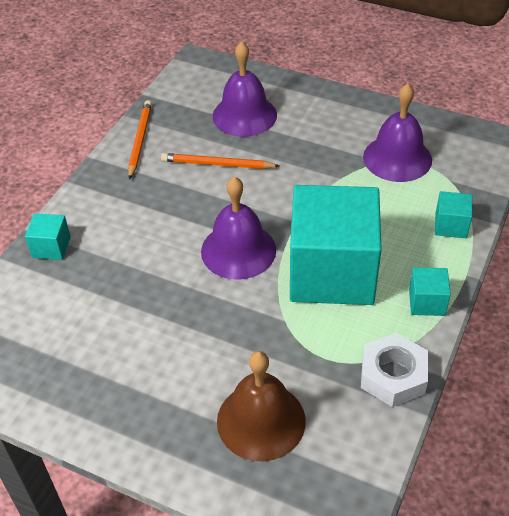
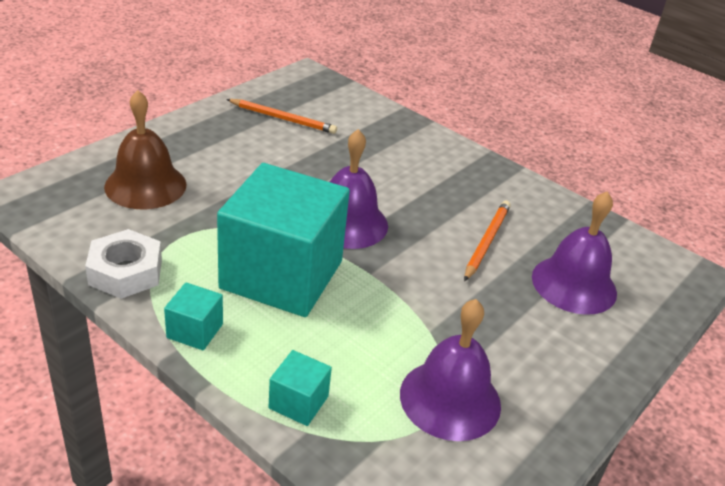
camera: 100 degrees right, 10 degrees down
turquoise cube [25,213,71,260] -> none
orange pencil [128,100,152,180] -> orange pencil moved to [226,99,337,134]

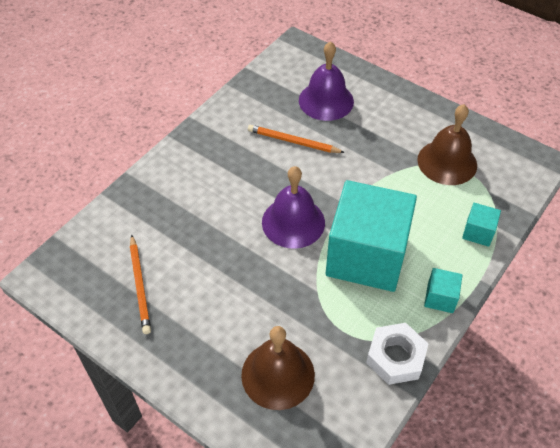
camera: 90 degrees left, 15 degrees up
orange pencil [226,99,337,134] -> orange pencil turned 150 degrees clockwise [130,235,151,334]
purple bell [400,299,501,441] -> brown bell [417,104,477,185]

